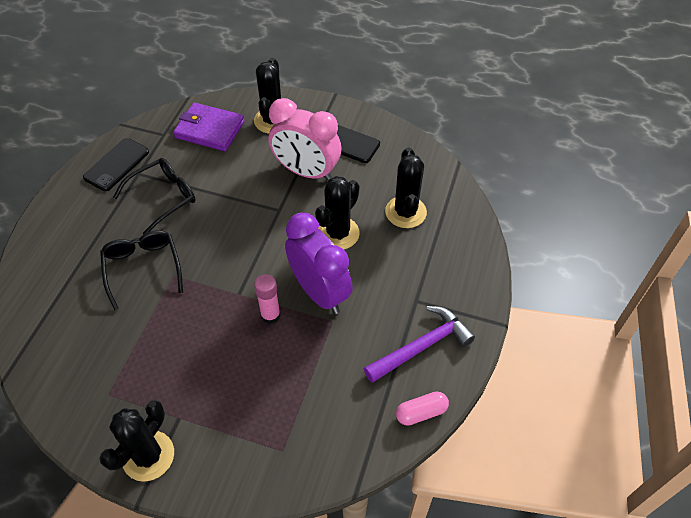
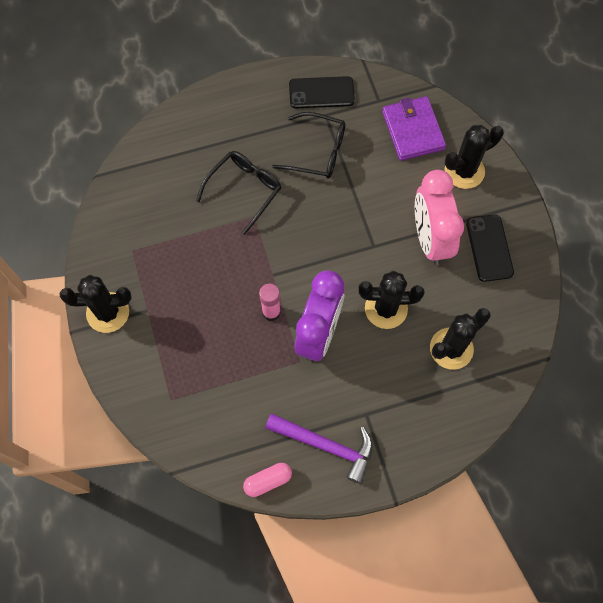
camera: 55 degrees right, 15 degrees up
pink capsule [396,392,449,426] -> pink capsule turned 60 degrees counterclockwise [243,463,292,497]

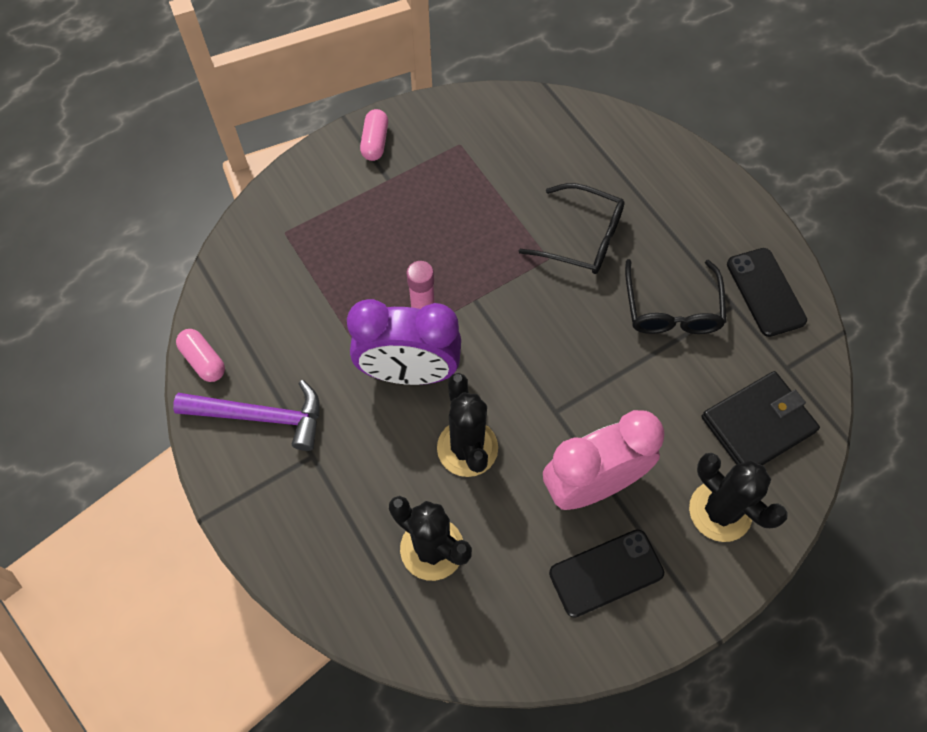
camera: 75 degrees right, 5 degrees down
black cactus [60,275,131,333] -> pink capsule [360,109,388,161]
purple hammer [265,413,373,484] -> purple hammer turned 90 degrees counterclockwise [173,380,320,451]
purple wallet [382,96,446,161] -> black wallet [701,371,820,465]

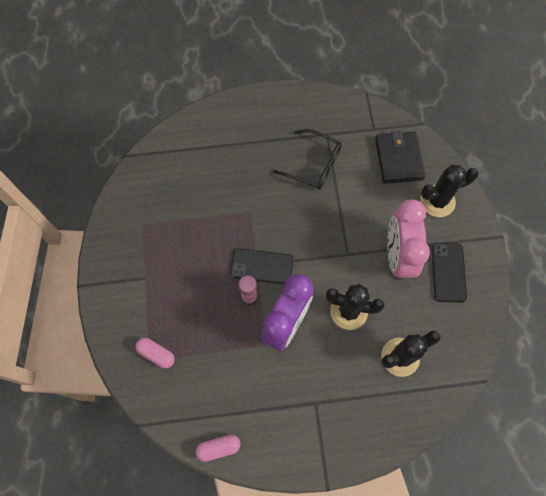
camera: 65 degrees left, 5 degrees up
purple hammer [173,380,320,451] -> none
pink capsule [360,109,388,161] -> pink capsule moved to [135,338,175,368]
black glasses [519,183,624,274] -> none
black phone [727,248,807,337] -> black phone moved to [230,248,293,285]

